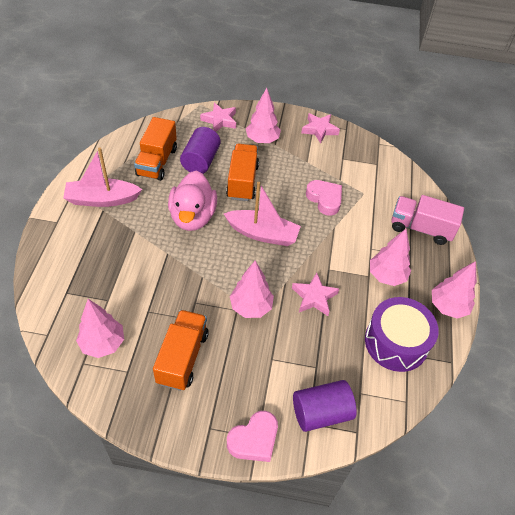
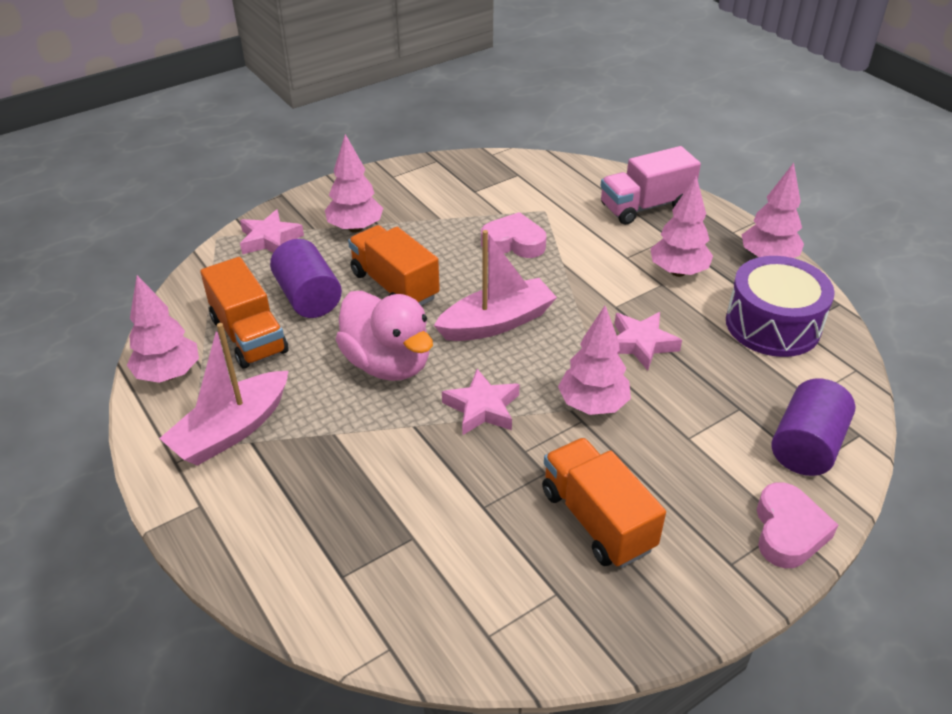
camera: 40 degrees left, 10 degrees down
pink tree [76,299,124,358] -> pink tree moved to [127,275,199,383]
pink star [301,113,340,143] -> pink star moved to [442,369,520,435]

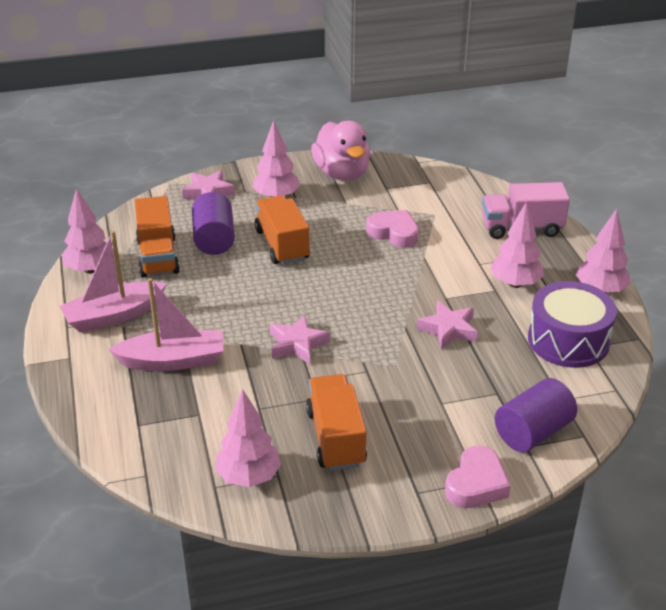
camera: 20 degrees right, 5 degrees down
pink duck [336,291,433,381] -> pink duck moved to [311,120,370,181]
pink boat [434,230,557,341] -> pink boat moved to [108,278,224,371]
pink tree [558,306,631,415] -> pink tree moved to [215,389,281,487]

